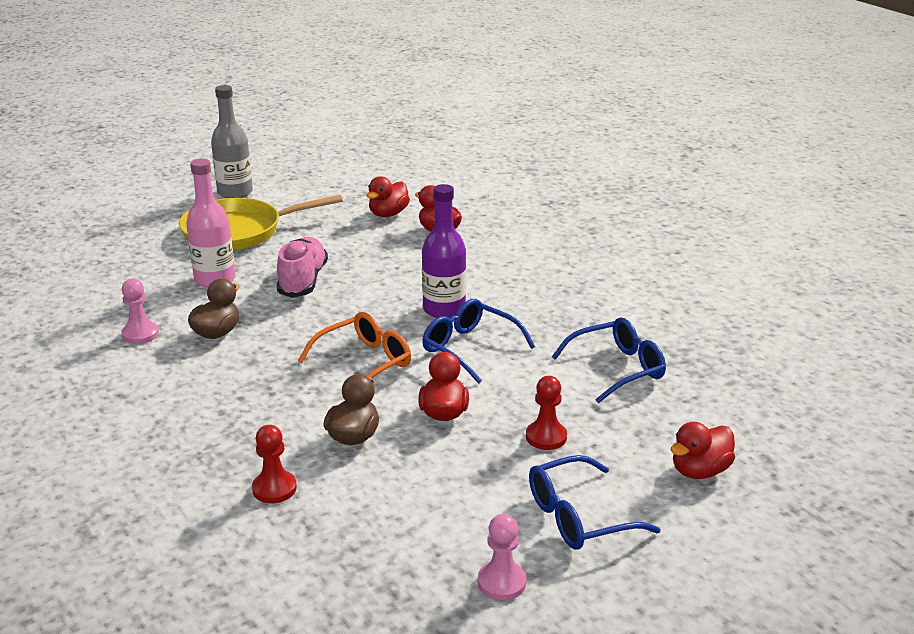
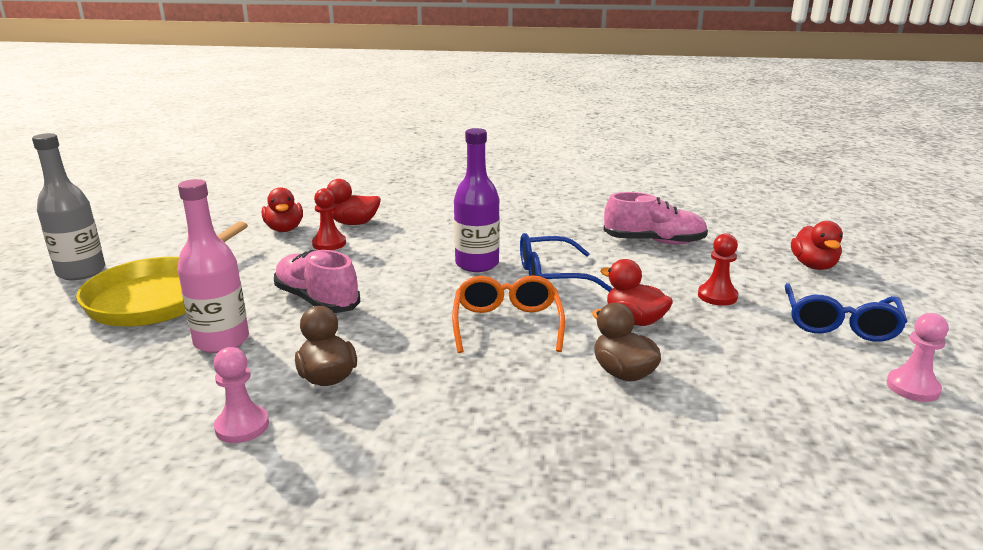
camera: 50 degrees left, 5 degrees down
red pawn [252,425,297,503] -> red pawn moved to [312,188,346,250]
blue glasses [552,318,666,403] -> pink shoe [603,192,708,245]

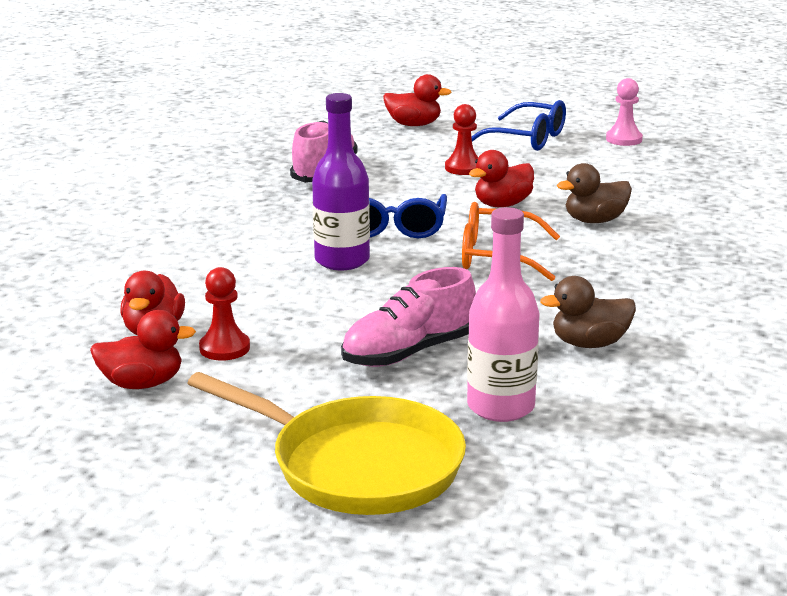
camera: 80 degrees left, 0 degrees up
grey bottle [32,133,105,280] -> none
pink pawn [213,347,269,443] -> none

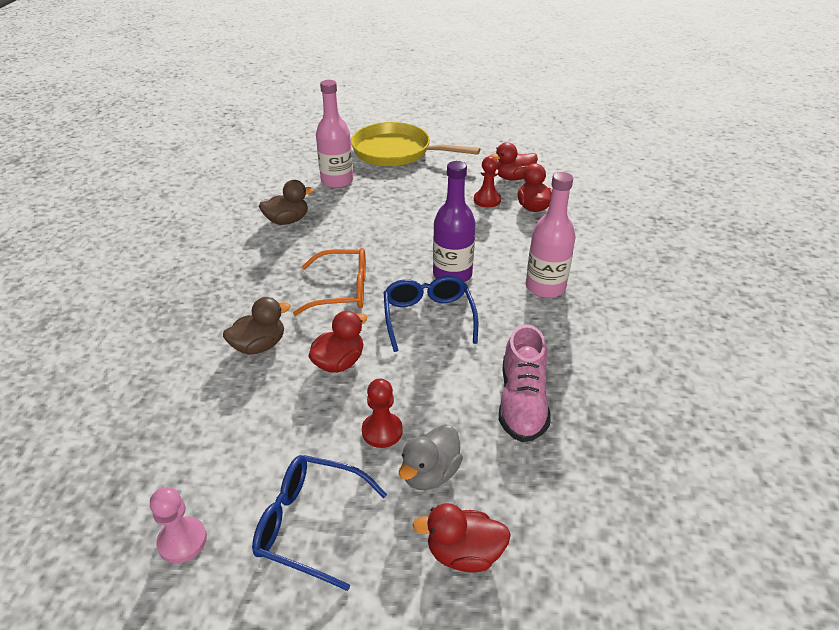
camera: 170 degrees right, 15 degrees up
pink shoe [341,267,476,367] -> none
none -> grey duck [399,424,463,490]
none -> pink bottle [526,172,575,298]

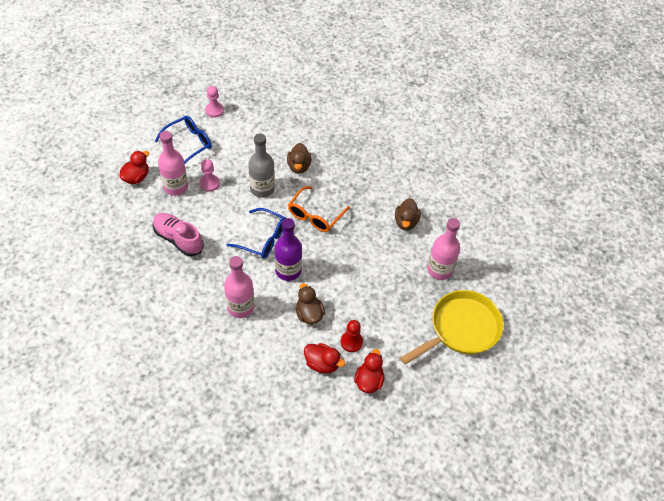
camera: 120 degrees right, 15 degrees up
red duck [308,311,367,373] -> grey bottle [248,133,275,198]
red pawn [362,379,403,448] -> pink pawn [200,159,220,191]
grey duck [399,424,463,490] -> pink bottle [158,131,188,196]
none -> brown duck [296,283,325,324]

